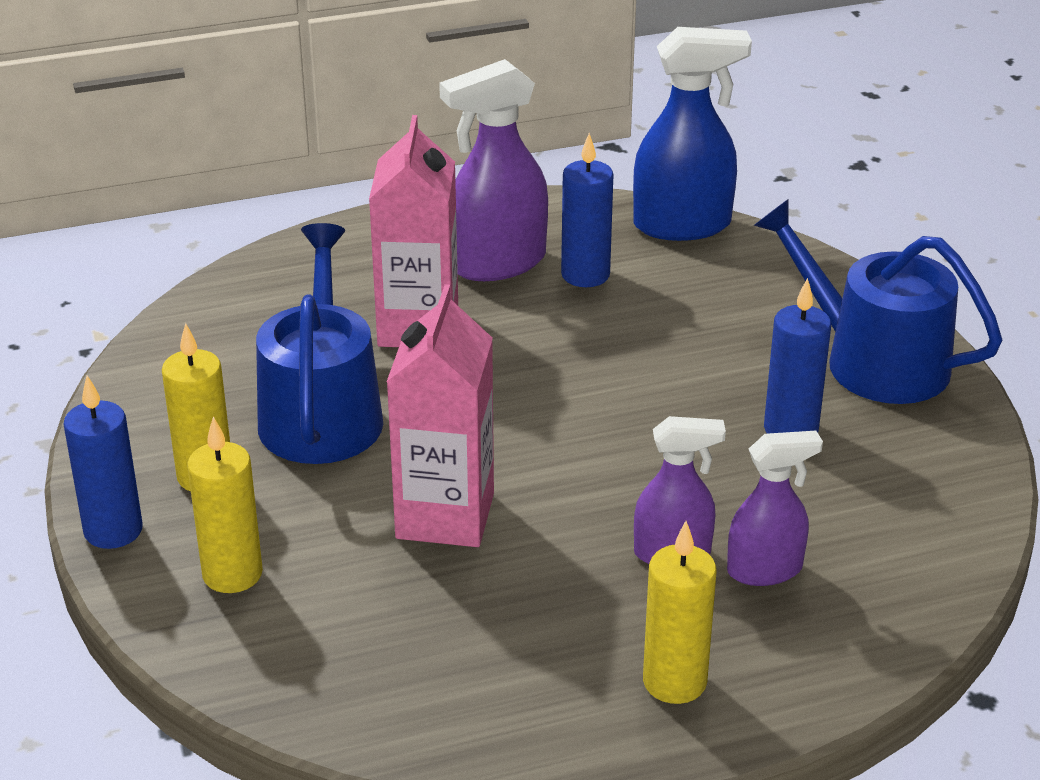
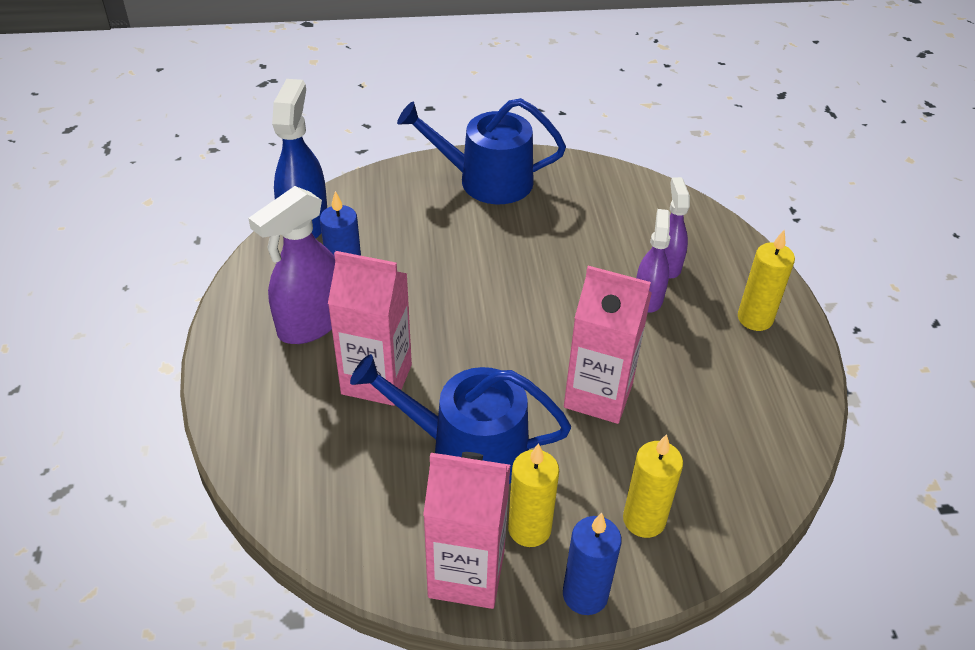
camera: 80 degrees left, 10 degrees up
purple spray bottle [439,59,548,281] -> purple spray bottle turned 60 degrees clockwise [248,186,335,344]
blue watering can [753,199,1002,404] -> blue watering can turned 45 degrees clockwise [397,98,566,204]
blue candle [764,278,831,434] -> none
none -> pink carton [423,452,510,609]

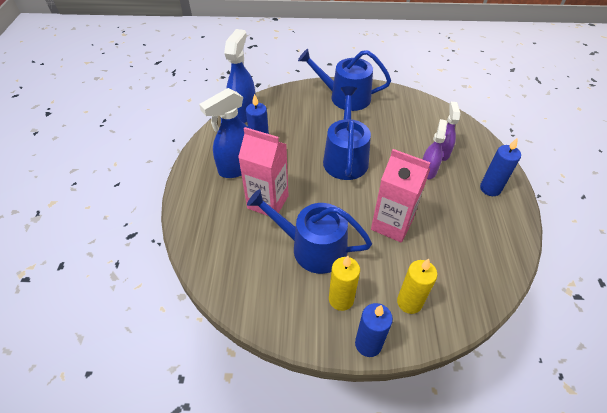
camera: 10 degrees right, 5 degrees up
purple spray bottle [248,186,335,344] -> blue spray bottle [199,88,249,178]
pink carton [423,452,510,609] -> none
yellow candle [738,230,795,331] -> blue candle [480,137,521,196]
none -> blue watering can [323,86,371,180]

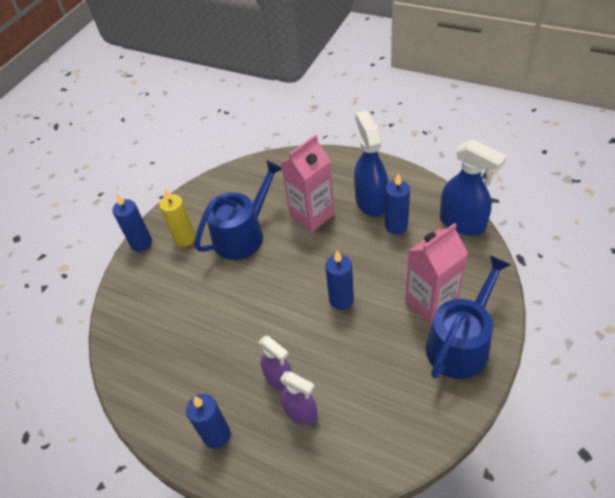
camera: 120 degrees right, 0 degrees up
blue watering can [323,86,371,180] -> blue candle [325,250,354,310]
pink carton [371,149,431,243] -> pink carton moved to [405,223,468,325]
yellow candle [397,259,437,314] -> none

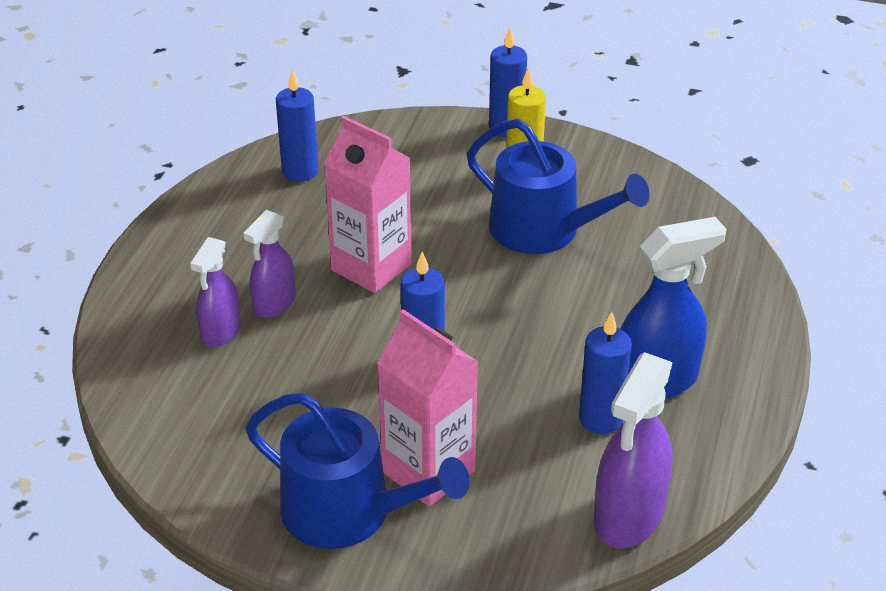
camera: 75 degrees right, 10 degrees down
blue candle [186,394,231,449] -> blue candle moved to [276,69,319,182]
pink carton [281,135,335,232] -> pink carton moved to [324,116,412,293]
blue spray bottle [440,139,507,236] -> purple spray bottle [594,352,673,548]

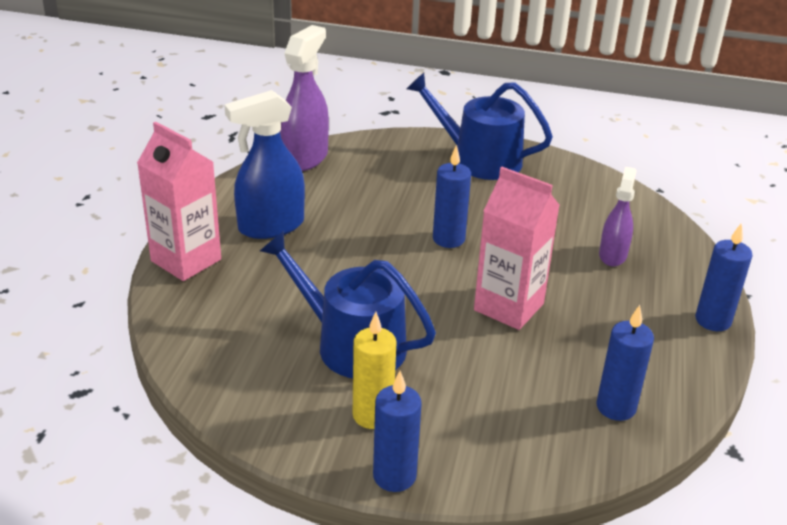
camera: 175 degrees right, 5 degrees down
purple spray bottle [243,210,296,318] -> none
pink carton [377,309,478,507] -> pink carton moved to [137,122,221,281]
blue candle [579,312,632,434] -> blue candle moved to [695,223,753,331]

